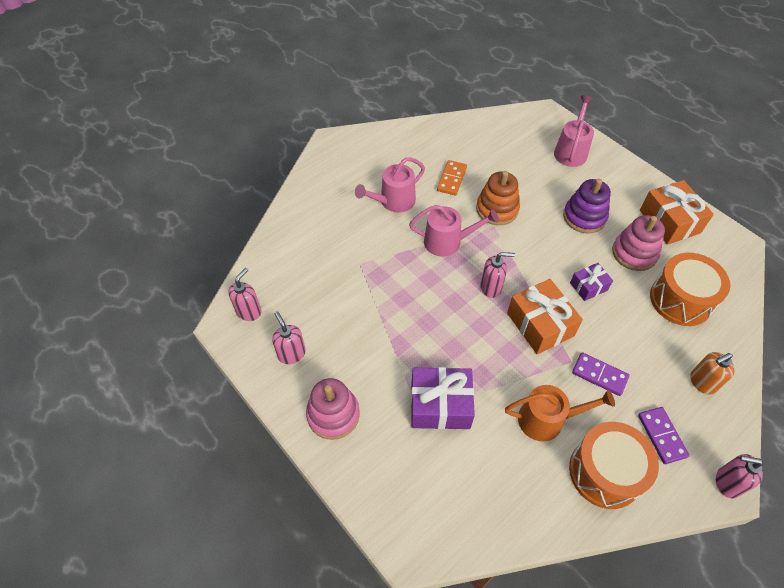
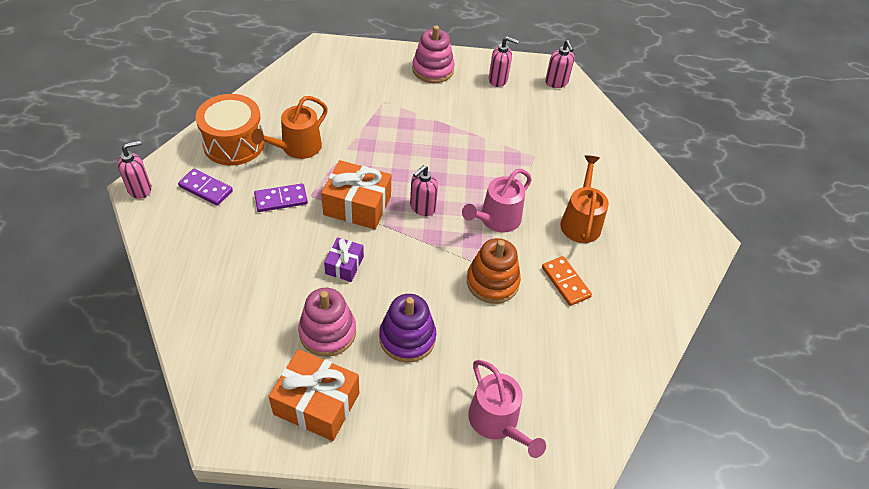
camera: 130 degrees right, 5 degrees down
pink watering can [355,157,425,213] -> orange watering can [560,155,609,243]
purple gift [411,367,475,429] -> none
orange drum [650,253,730,326] -> none
orange soap dispenser [690,352,735,395] -> none

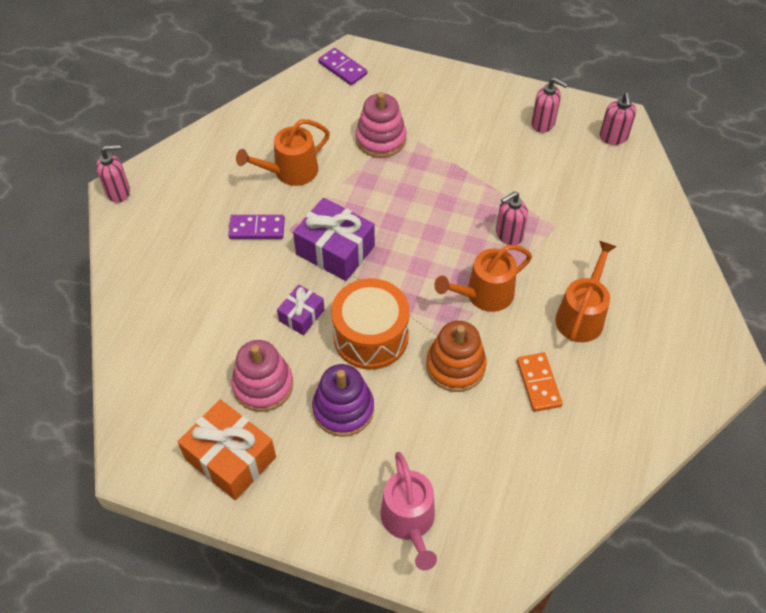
camera: 20 degrees right, 5 degrees up
purple domino [178,169,233,206] -> purple domino moved to [318,48,367,85]
orange drum [196,94,265,166] -> orange drum moved to [331,278,410,370]
orange gift [321,160,391,229] -> purple gift [293,198,375,281]
pink soap dispenser [410,165,438,216] -> pink soap dispenser moved to [496,191,528,245]
pink stacking toy [412,25,455,83] -> pink stacking toy moved to [356,92,407,158]
pink watering can [462,169,532,233] -> orange watering can [434,245,532,312]

